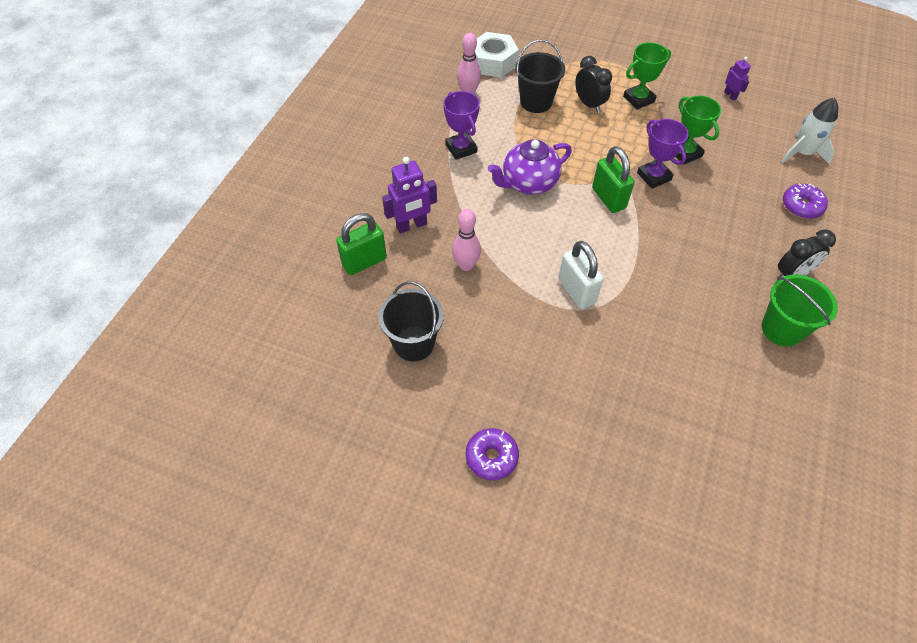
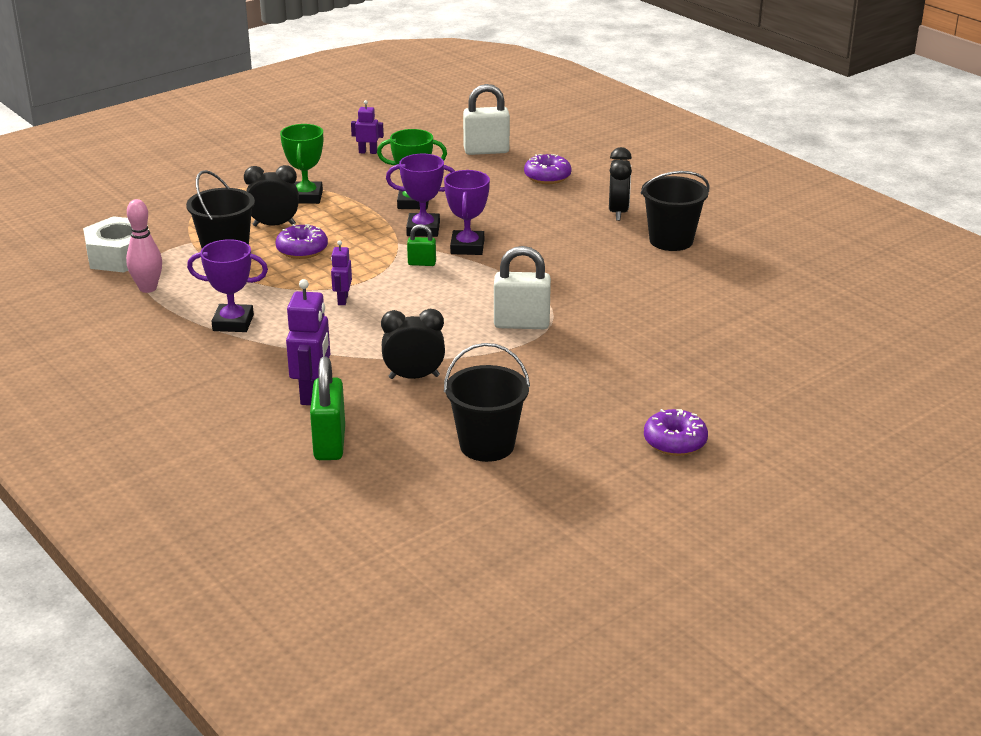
camera: 60 degrees left, 25 degrees down
pink bowling pin [452,209,481,271] -> black clock [381,309,445,379]
purple teapot [488,140,572,195] -> purple robot [331,241,352,305]
green padlock [592,146,634,213] -> green padlock [407,224,436,266], size x0.54
green bucket [762,274,838,347] -> black bucket [641,171,710,251]
white rocket [781,97,838,164] -> white padlock [463,84,510,155]
none -> purple donut [275,224,328,259]
none -> purple trophy [444,170,490,255]

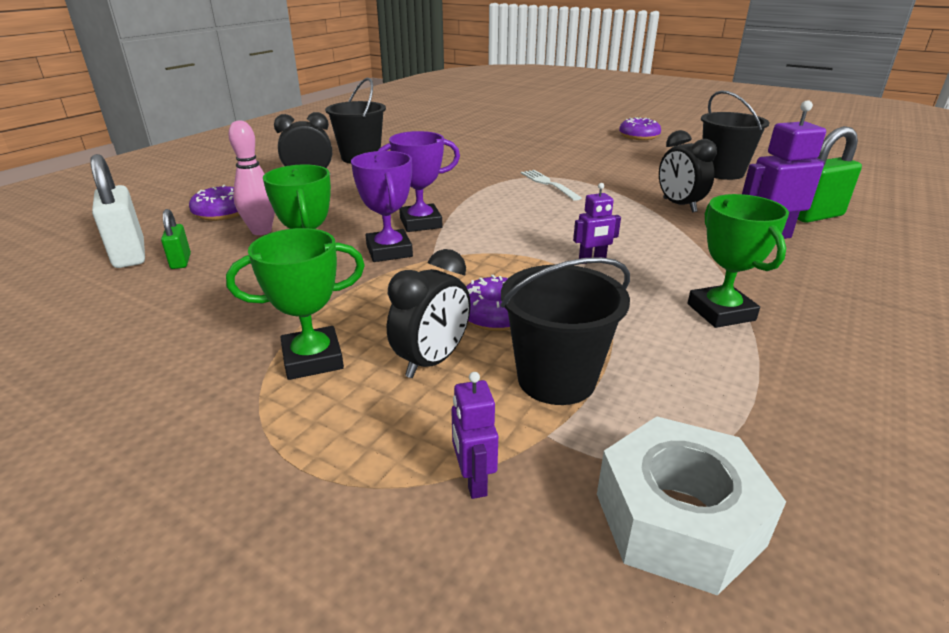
camera: 110 degrees left, 0 degrees up
pink bowling pin [126,199,162,293] -> pink bowling pin moved to [228,120,275,235]
purple trophy [187,239,268,332] -> green trophy [688,194,789,328]
black clock [244,165,299,226] -> black clock turned 120 degrees counterclockwise [387,249,470,378]
purple robot [351,100,384,154] -> purple robot moved to [451,372,498,499]
green padlock [407,224,436,266] -> green padlock moved to [161,209,191,269]
white padlock [494,246,551,329] -> white fork [521,170,582,201]

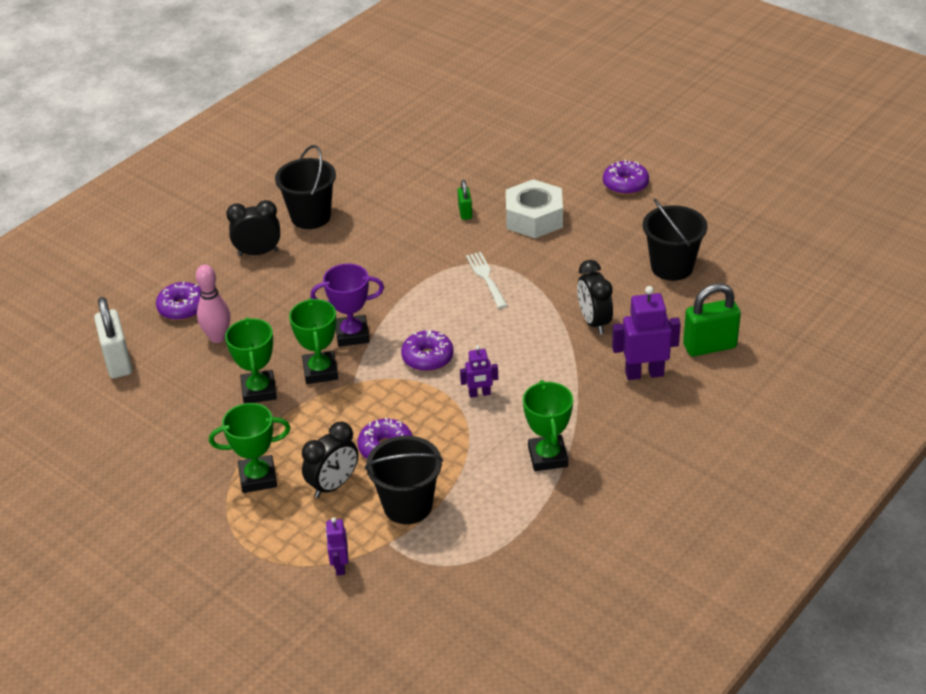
camera: 10 degrees right, 10 degrees up
green padlock [161,209,191,269] -> green padlock moved to [458,180,472,220]
purple trophy [351,151,413,262] -> green trophy [289,298,338,384]
white nut [597,416,786,596] -> white nut moved to [506,179,563,238]
none -> purple donut [401,330,454,371]

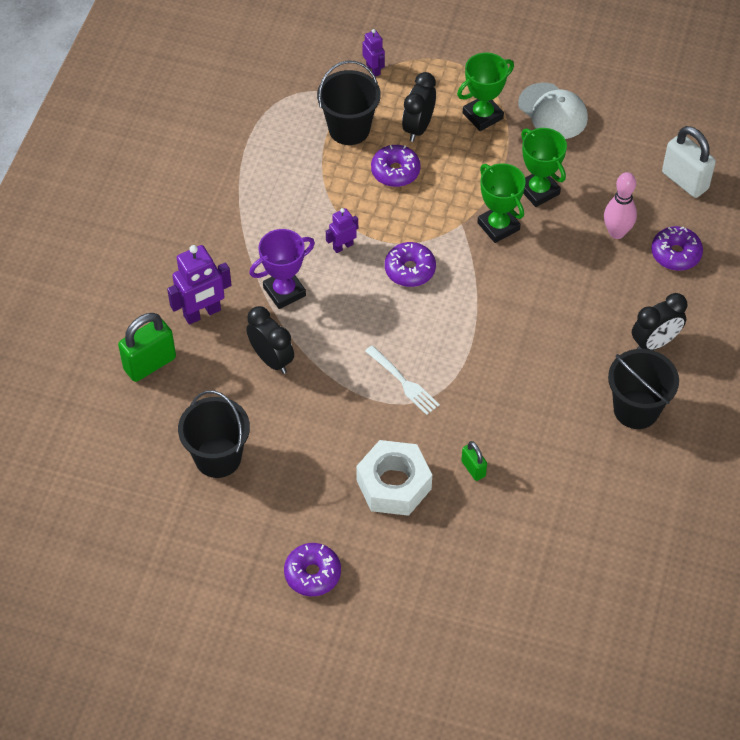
camera: 155 degrees right, 15 degrees up
purple trophy [310,263,384,347] -> purple trophy moved to [249,229,315,309]
green trophy [523,380,573,471] -> none
none -> white cap [518,83,588,139]

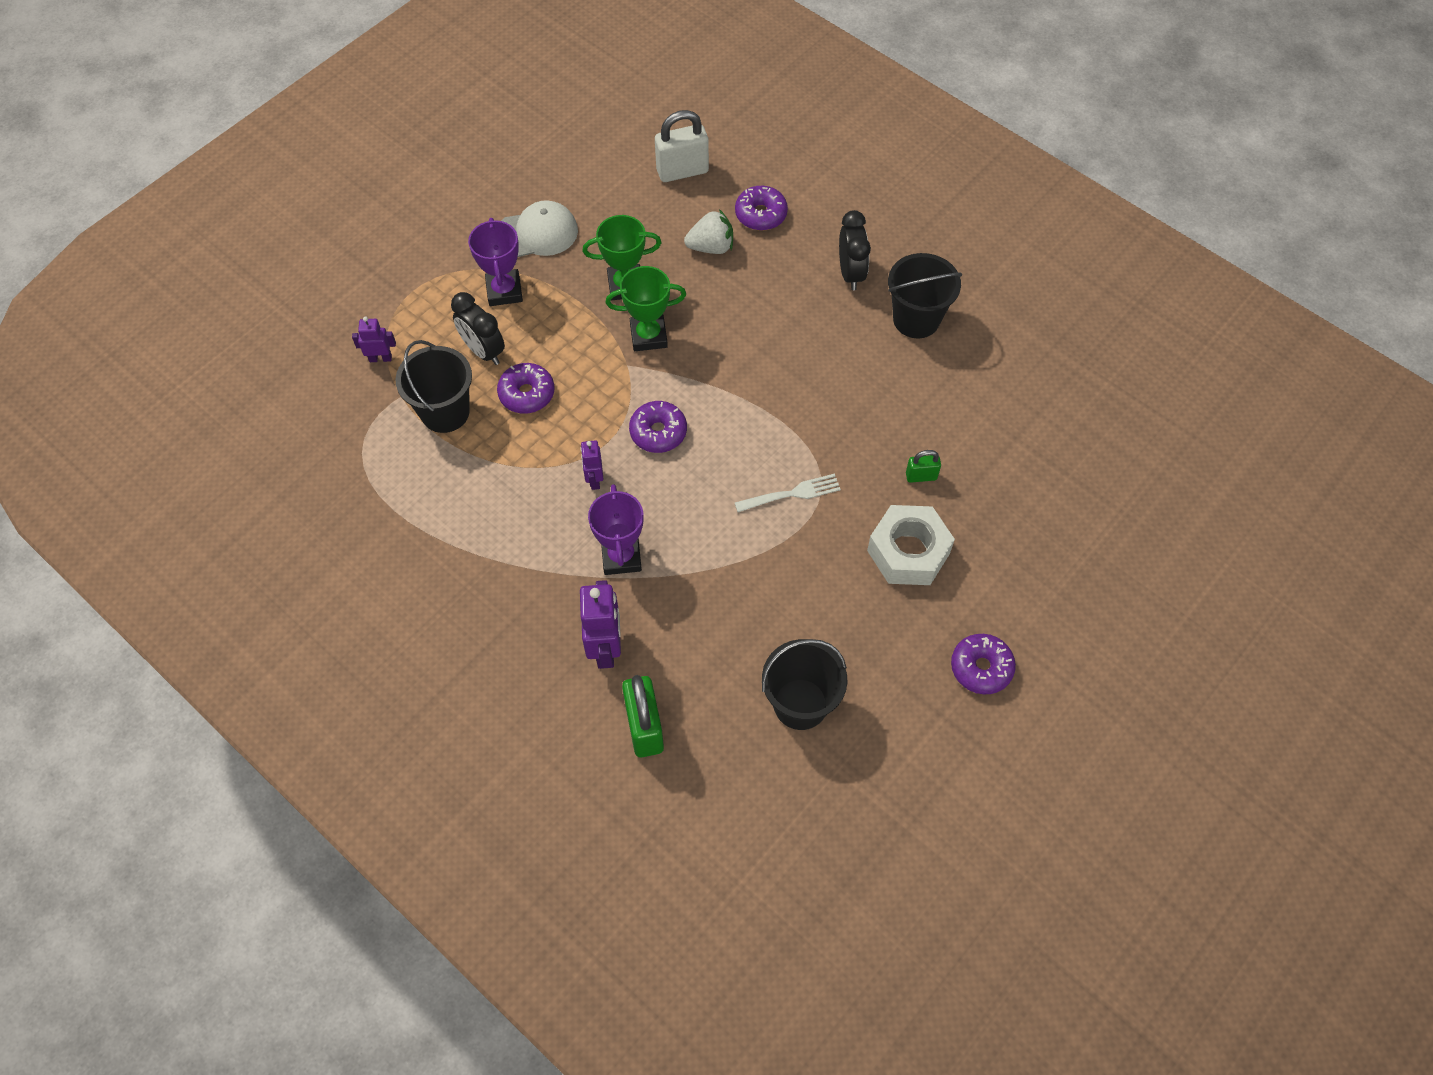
camera: 65 degrees left, 5 degrees up
black clock [247,306,294,374] -> none
green trophy [457,53,514,131] -> purple trophy [468,218,523,306]
pink bowling pin [604,172,637,239] -> white strawberry [684,209,733,254]

